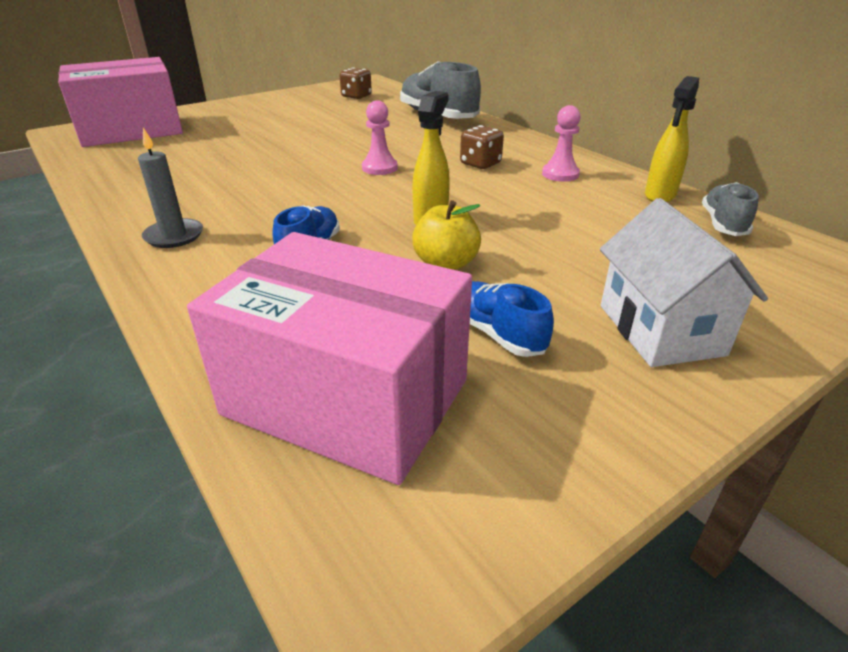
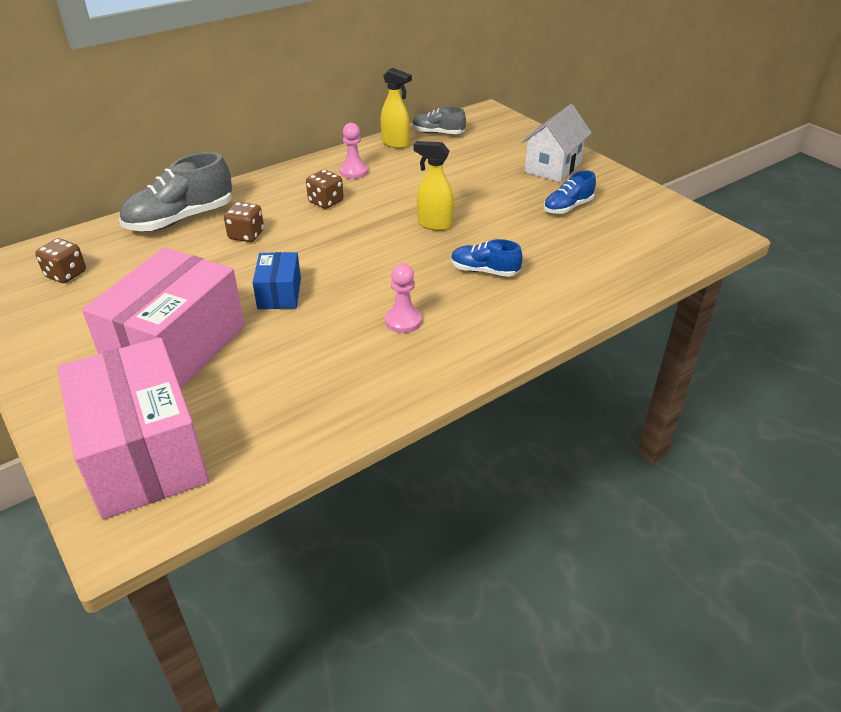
camera: 90 degrees left, 5 degrees up
grey candle [138,127,203,248] -> none
pink box [187,232,472,485] -> pink box moved to [82,248,245,388]
pink pawn [362,100,398,175] -> pink pawn moved to [385,264,422,333]
yellow apple [412,200,481,270] -> none
white house [600,198,768,367] -> white house turned 45 degrees counterclockwise [521,104,592,182]
none -> brown dice [224,202,264,242]
none -> blue box [253,252,301,309]

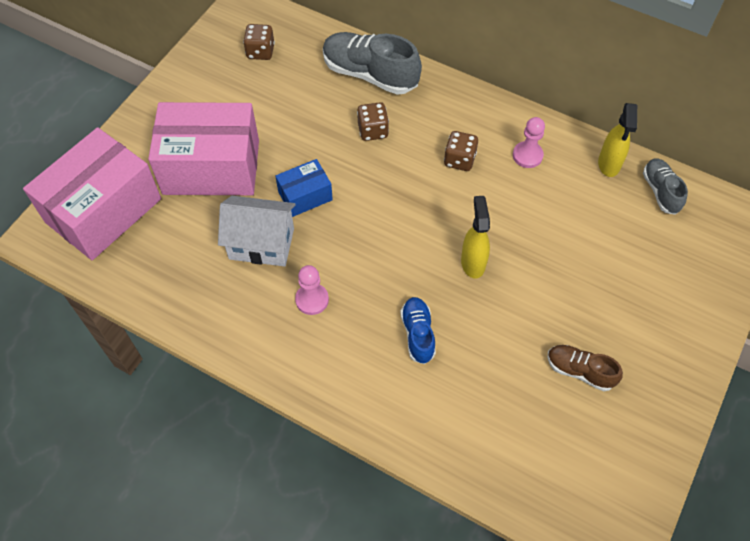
camera: 65 degrees right, 20 degrees up
white house [521,104,592,182] -> white house moved to [218,196,296,267]
blue shoe [544,170,596,214] -> brown shoe [547,345,623,391]

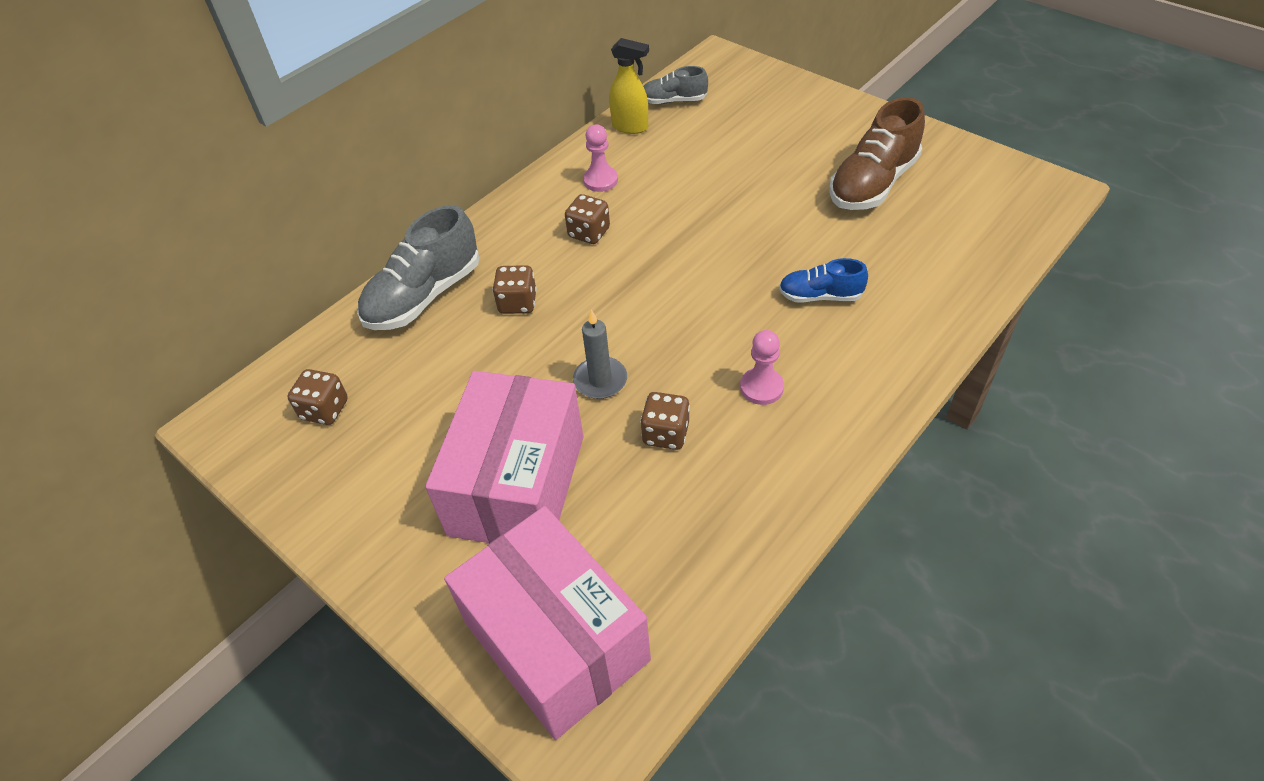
camera: 75 degrees left, 10 degrees down
white house [218,196,296,267] -> brown dice [640,392,690,450]
blue box [275,159,333,217] -> grey candle [573,309,627,399]
yellow spray bottle [461,196,490,279] -> none
brown shoe [547,345,623,391] -> brown shoe [829,97,925,210], size x1.77

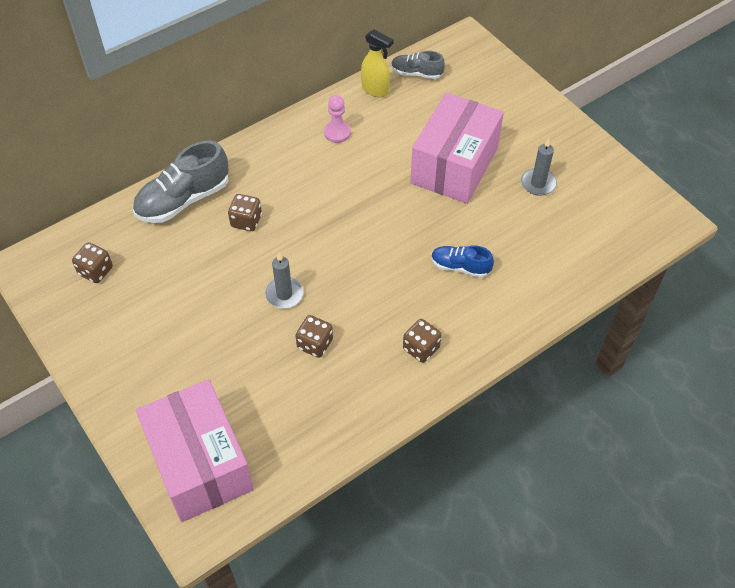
camera: 10 degrees right, 5 degrees up
pink box [425,371,584,543] -> pink box moved to [410,93,504,204]
brown dice [565,194,610,244] -> brown dice moved to [403,319,441,363]
pink pawn [740,330,784,405] -> none
brown shoe [829,97,925,210] -> grey candle [521,138,557,196]

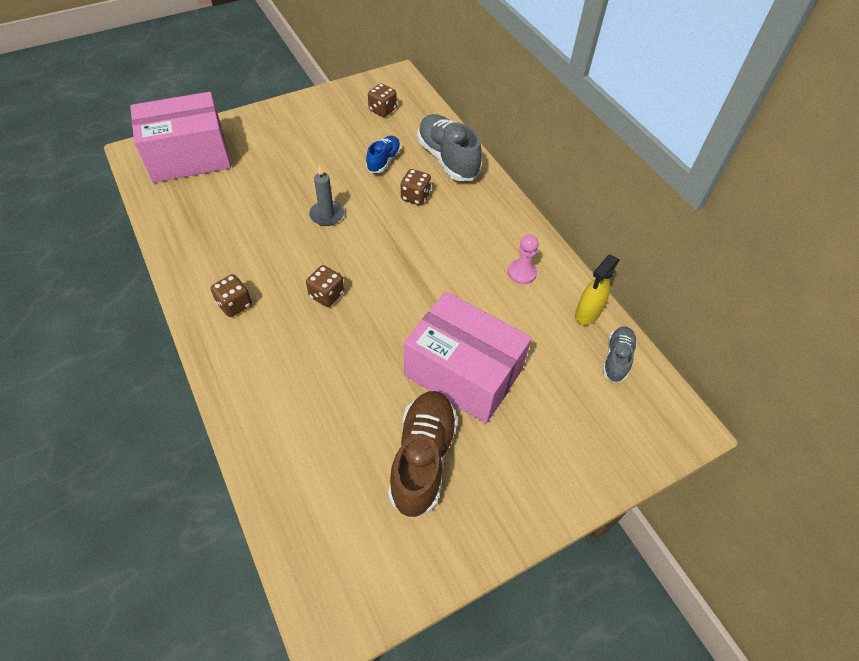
camera: 95 degrees right, 0 degrees up
brown dice [295,315,333,358] -> brown dice moved to [306,265,344,307]
blue shoe [431,245,494,278] -> blue shoe moved to [366,136,401,173]
grey candle [521,138,557,196] -> brown shoe [388,391,458,518]

